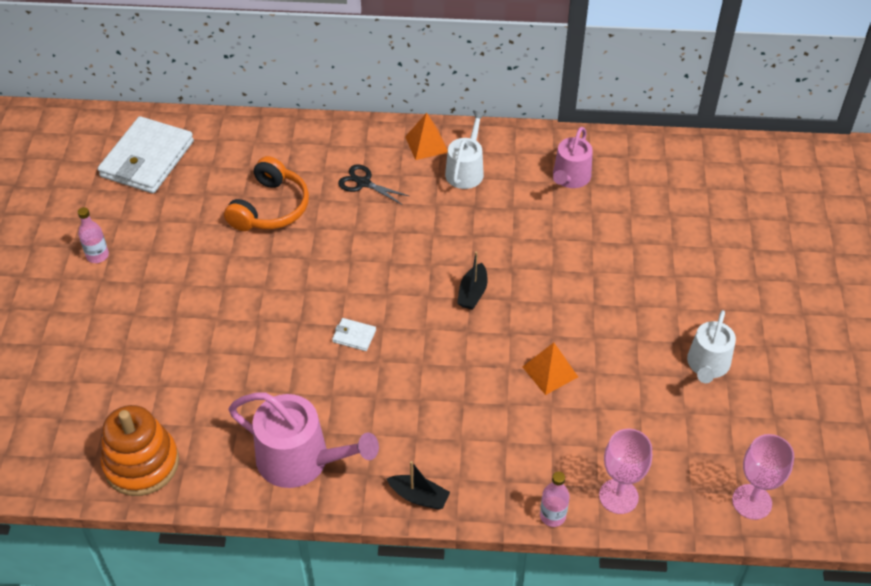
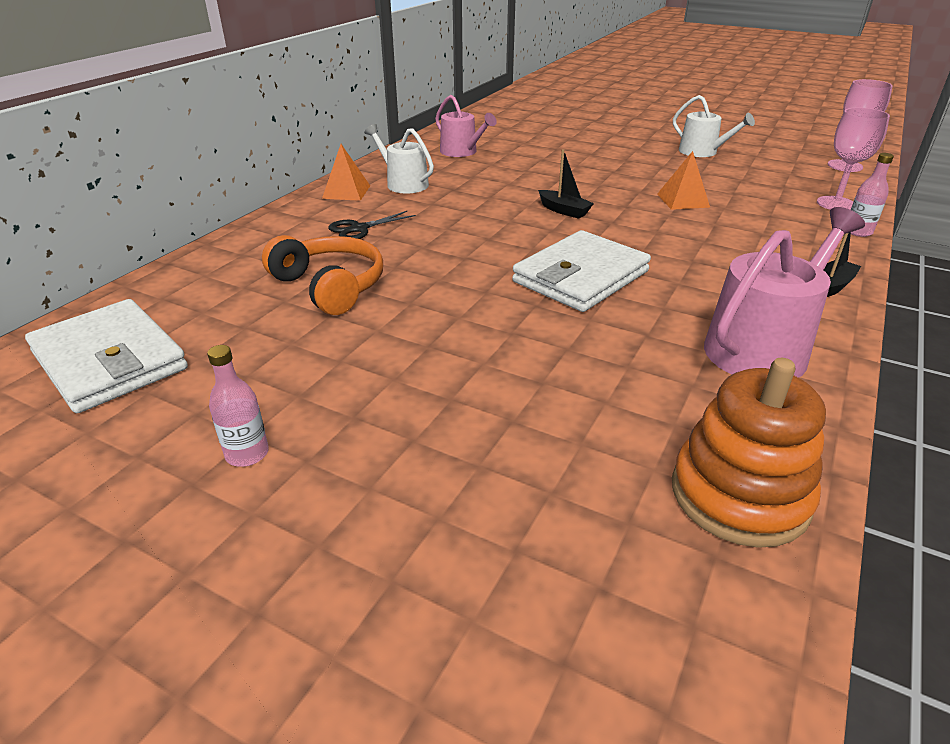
camera: 65 degrees left, 15 degrees down
white wallet [332,318,376,351] -> white wallet [512,230,651,312], size x2.47

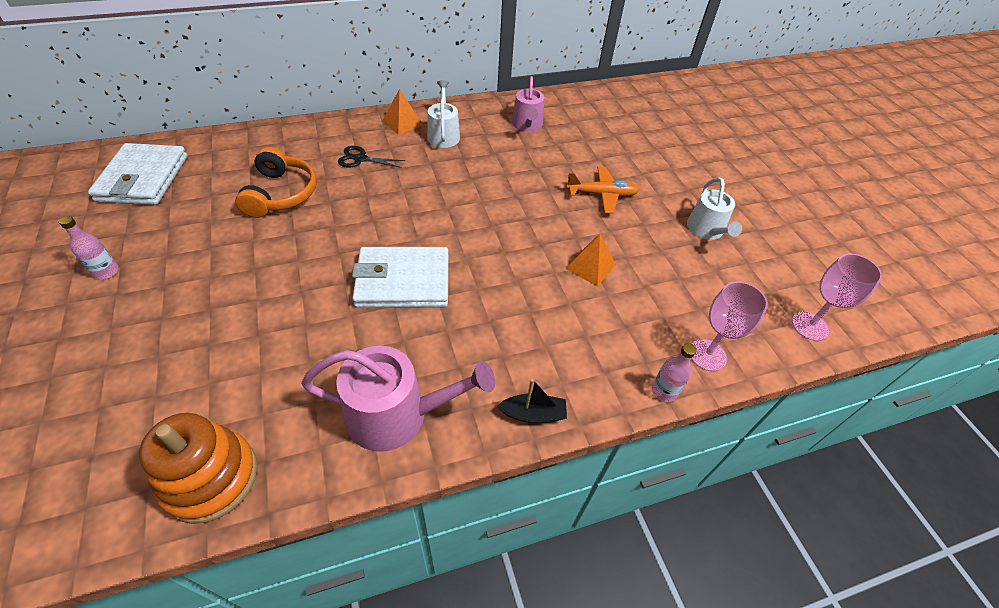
camera: 40 degrees right, 15 degrees up
black boat [538,149,594,219] -> none
none -> orange plane [566,167,640,214]

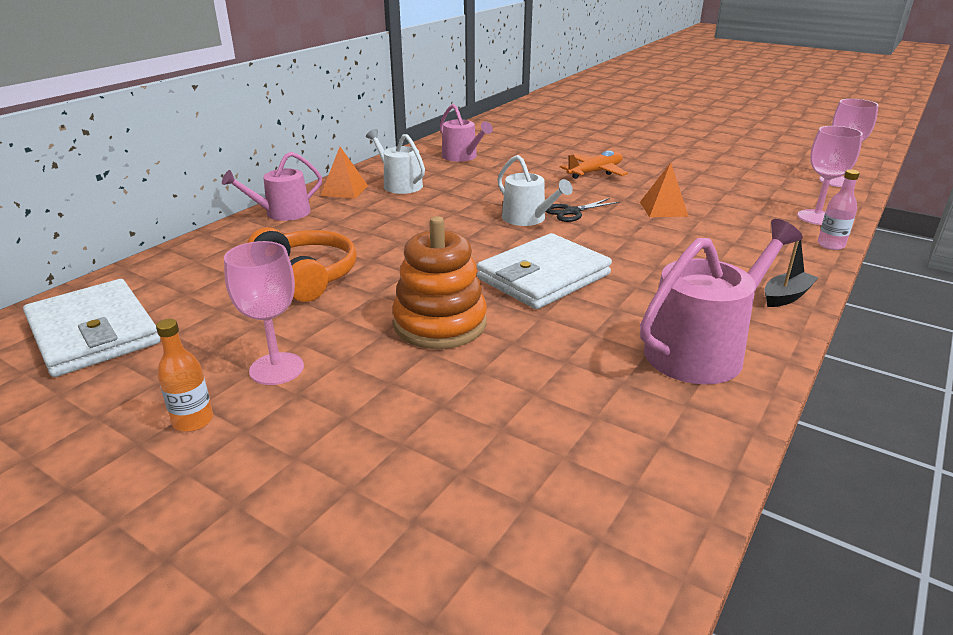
camera: 35 degrees left, 20 degrees down
pink bottle [59,216,119,280] -> orange bottle [156,319,213,432]
orange stacking toy [139,413,258,524] -> orange stacking toy moved to [392,216,487,349]
black scissors [338,146,405,168] -> black scissors moved to [545,198,620,222]
white watering can [687,177,742,240] -> white watering can moved to [497,155,573,226]
none -> pink watering can [222,152,322,221]
none -> pink goblet [224,241,304,385]

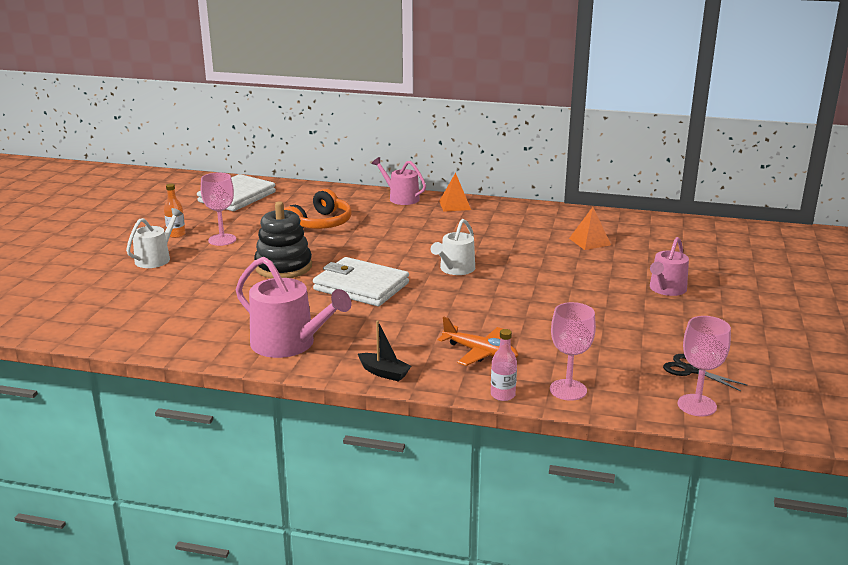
camera: 70 degrees right, 5 degrees down
white watering can [366,129,425,194] -> white watering can moved to [126,208,183,268]
orange stacking toy [392,216,487,349] -> black stacking toy [254,201,312,279]
pink watering can [440,104,493,162] -> pink watering can moved to [650,237,689,296]
black scissors [545,198,620,222] -> black scissors moved to [663,354,747,391]
orange plane [560,150,628,179] -> orange plane moved to [438,317,519,366]
orange pyramid [640,163,689,217] -> orange pyramid moved to [569,207,611,250]

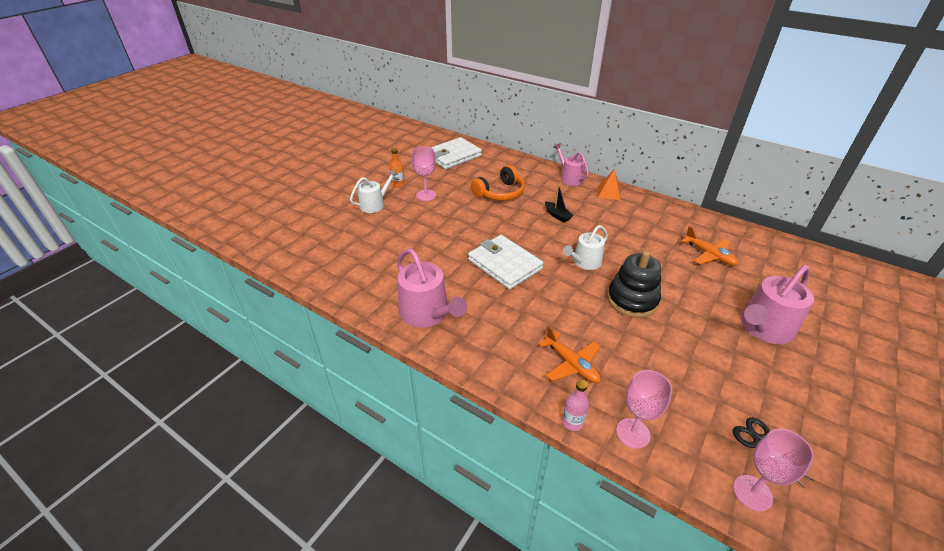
camera: 20 degrees right, 15 degrees up
black stacking toy [254,201,312,279] -> black stacking toy moved to [607,251,661,318]
black boat [358,320,411,382] -> black boat moved to [545,184,573,223]
orange pyramid [569,207,611,250] -> orange plane [681,226,738,266]
pink watering can [650,237,689,296] -> pink watering can [741,265,814,344], size x1.55

